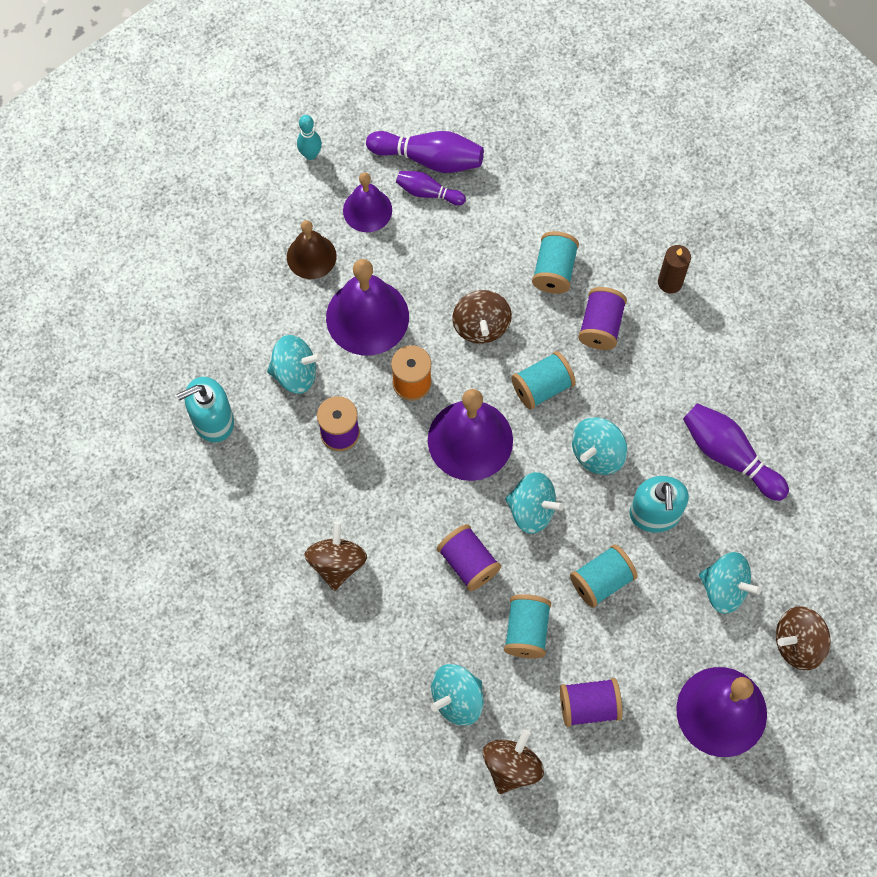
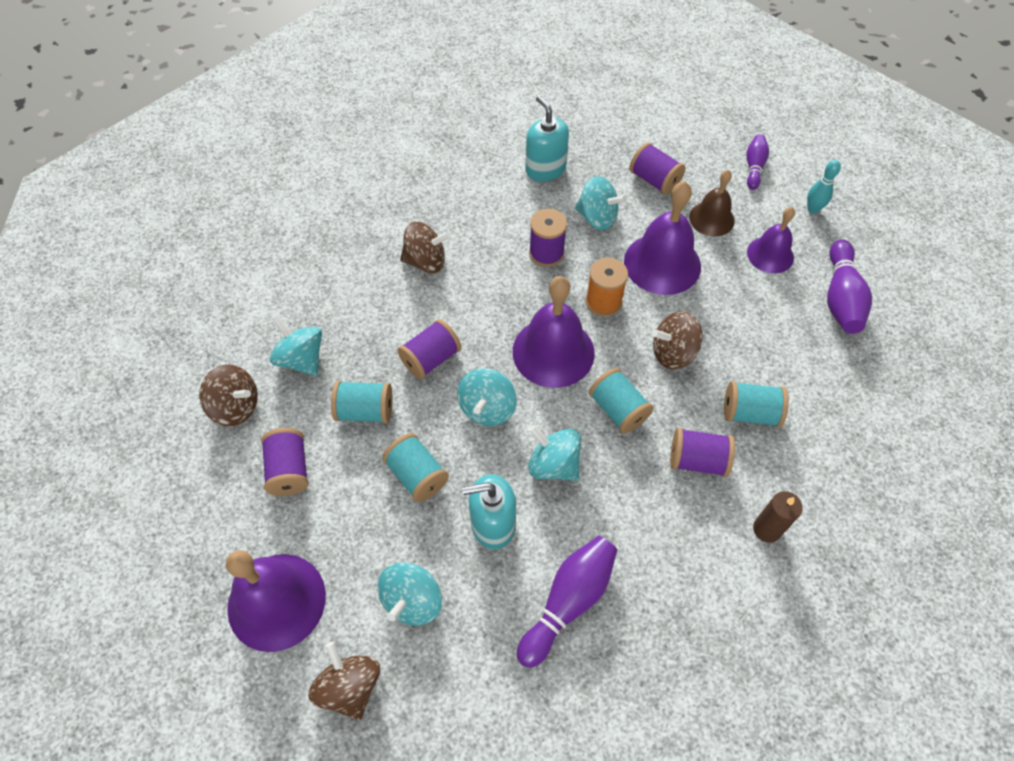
camera: 85 degrees right, 10 degrees down
turquoise spinning top [267,335,322,394] -> turquoise spinning top turned 60 degrees counterclockwise [575,176,627,230]
purple bowling pin [396,171,466,205] -> purple bowling pin moved to [746,134,769,190]
none -> purple spool [629,142,685,195]

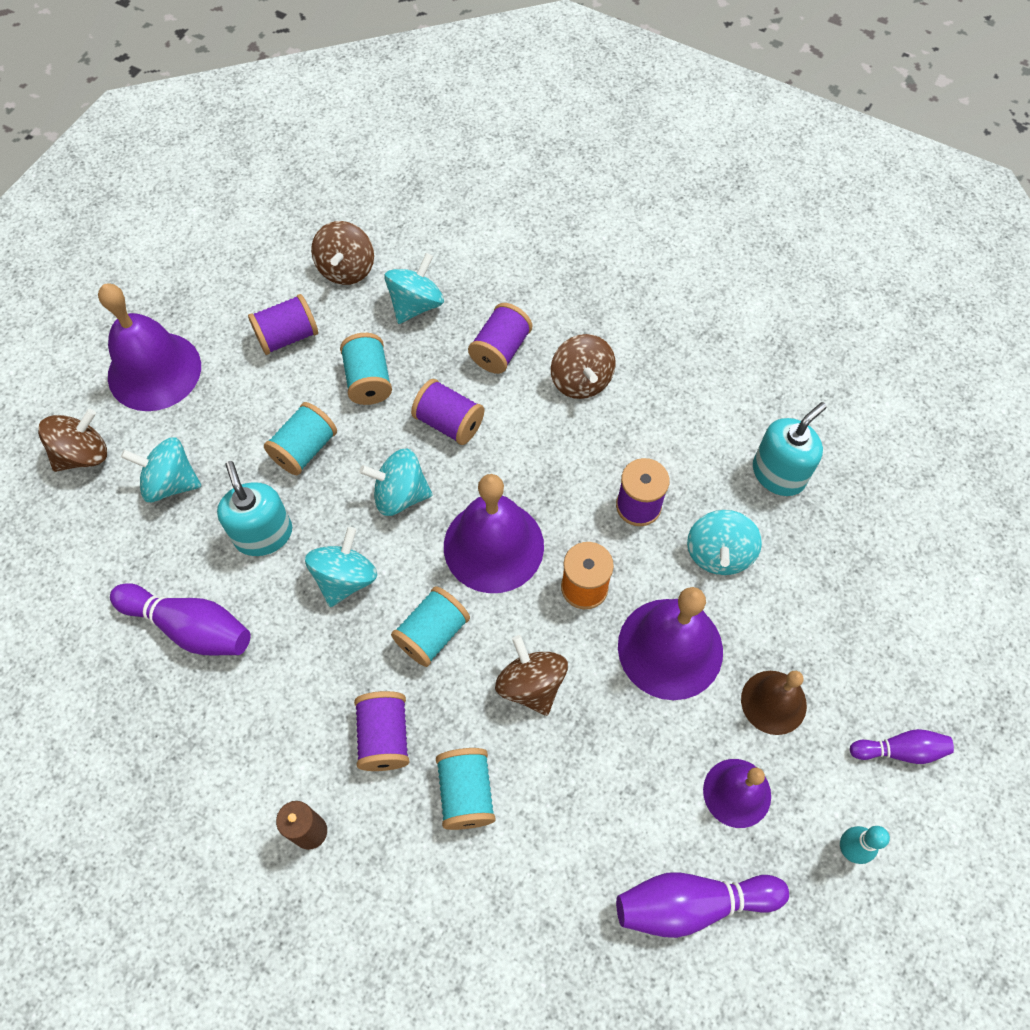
camera: 75 degrees right, 5 degrees up
purple spool [629,142,685,195] -> purple spool moved to [468,303,532,374]

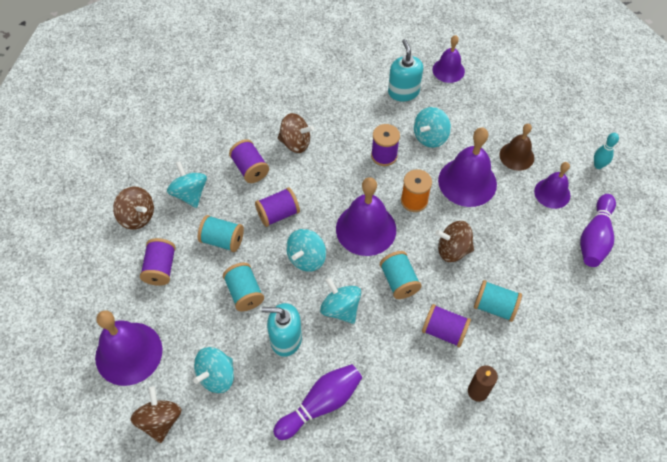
camera: 60 degrees left, 5 degrees down
turquoise spinning top [687,510,762,575] -> turquoise spinning top turned 90 degrees clockwise [414,107,451,148]
purple bowling pin [850,729,954,764] -> none
none -> purple bell [433,35,465,83]

